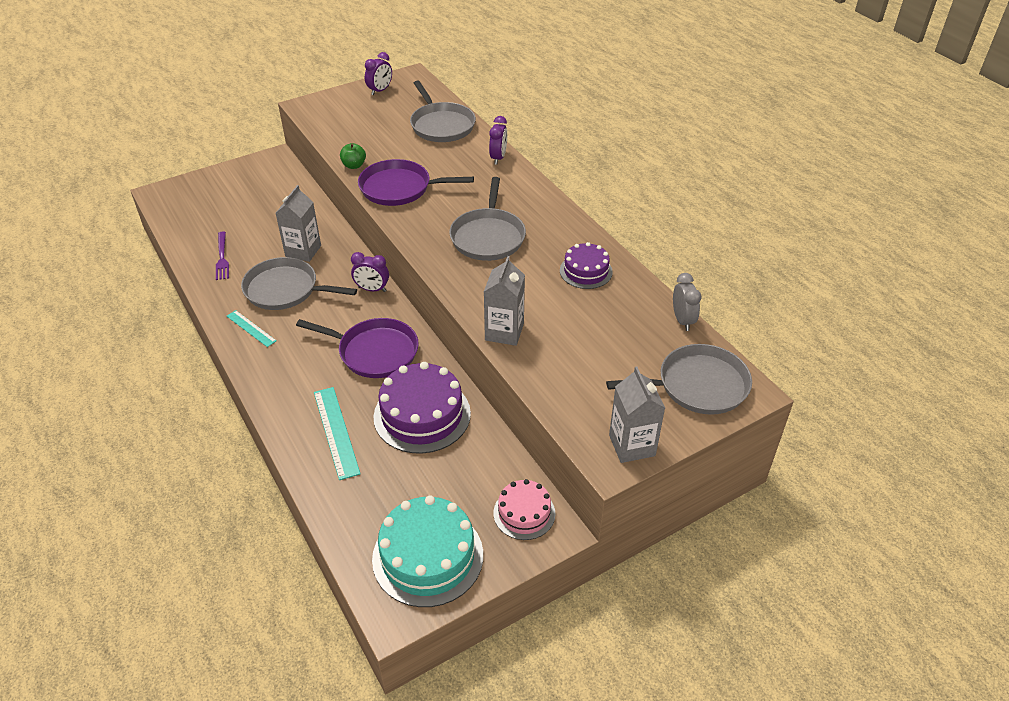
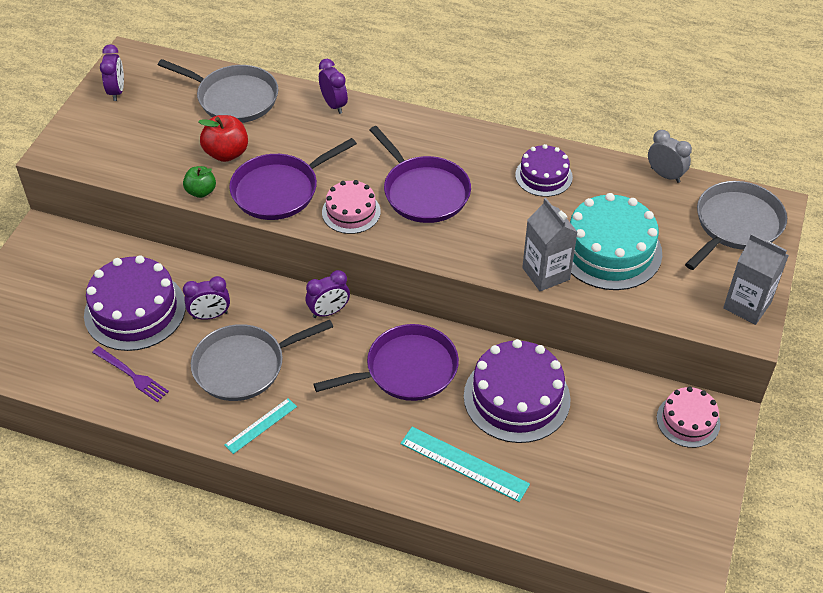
camera: 40 degrees left, 5 degrees up
turquoise ruler [227,310,277,347] -> turquoise ruler turned 45 degrees counterclockwise [224,398,297,454]
grey carton [276,185,321,262] -> purple clock [183,276,230,320]
turquoise cake [372,495,483,607] -> turquoise cake moved to [570,193,662,290]
grey pan [449,177,526,261] -> purple pan [370,126,471,223]
none -> purple cake [84,255,186,351]
none -> red apple [198,115,248,162]
none -> pink cake [322,180,381,234]

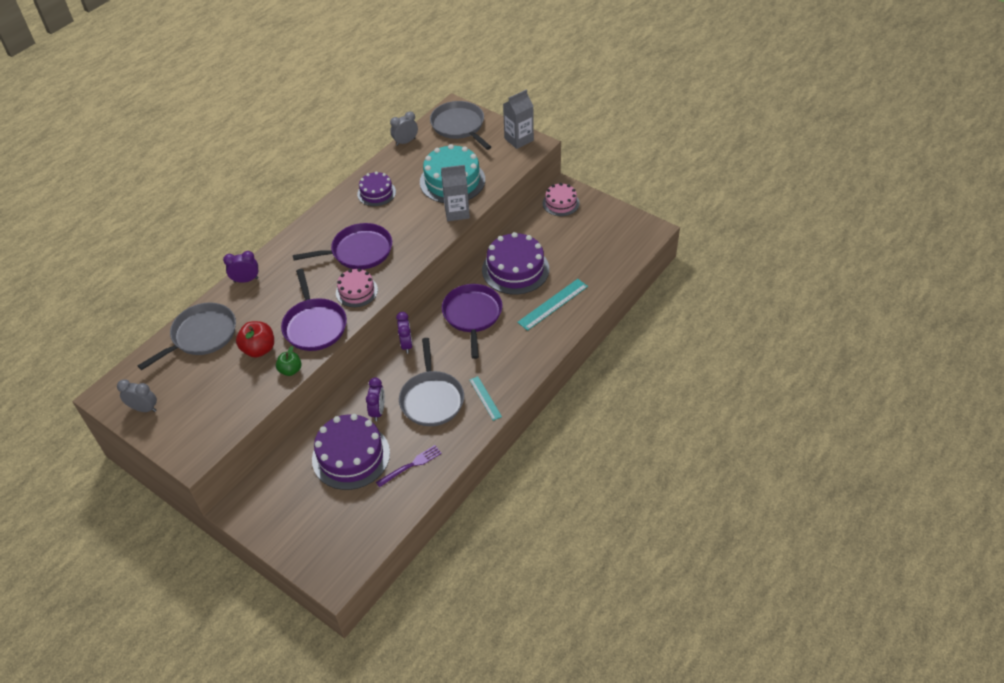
camera: 70 degrees left, 0 degrees up
purple clock [100,44,124,101] -> grey clock [117,379,157,412]

